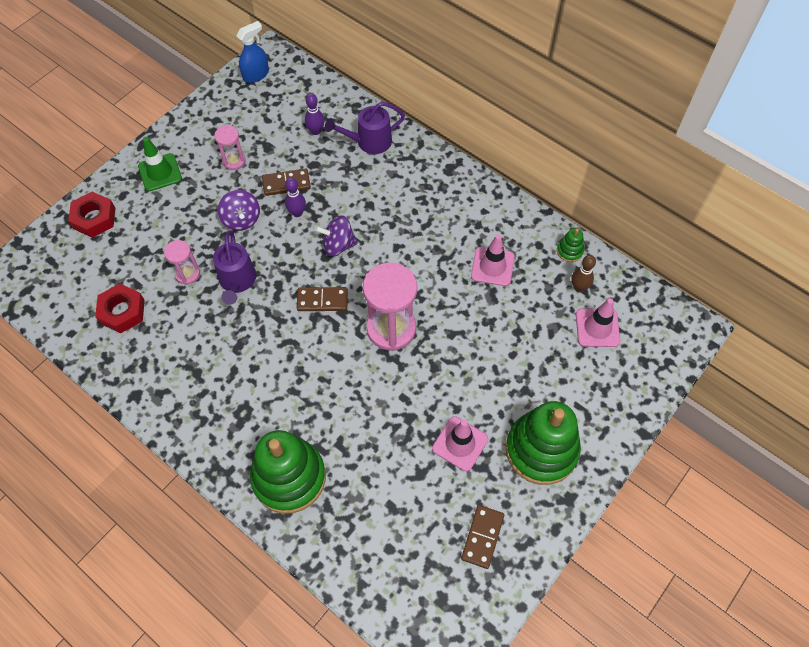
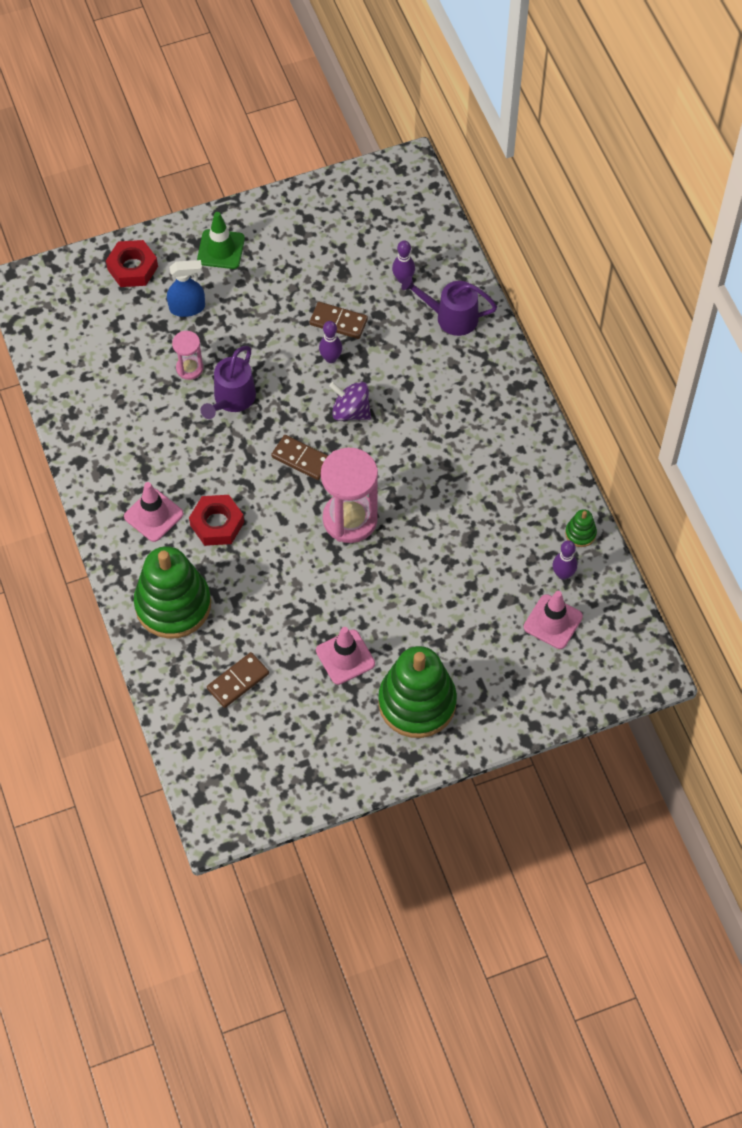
camera: 30 degrees right, 0 degrees up
red nut [95,284,145,334] -> red nut moved to [189,495,244,546]
pink hourglass [214,125,246,170] -> none
purple spinning top [218,190,260,231] -> none
blue spray bottle [237,21,269,83] -> blue spray bottle moved to [167,260,205,317]
brown domino [461,505,504,569] -> brown domino moved to [207,652,269,708]
pink traffic cone [471,234,515,286] -> pink traffic cone moved to [124,482,184,542]
brown bowling pin [571,255,596,292] -> purple bowling pin [553,540,577,580]

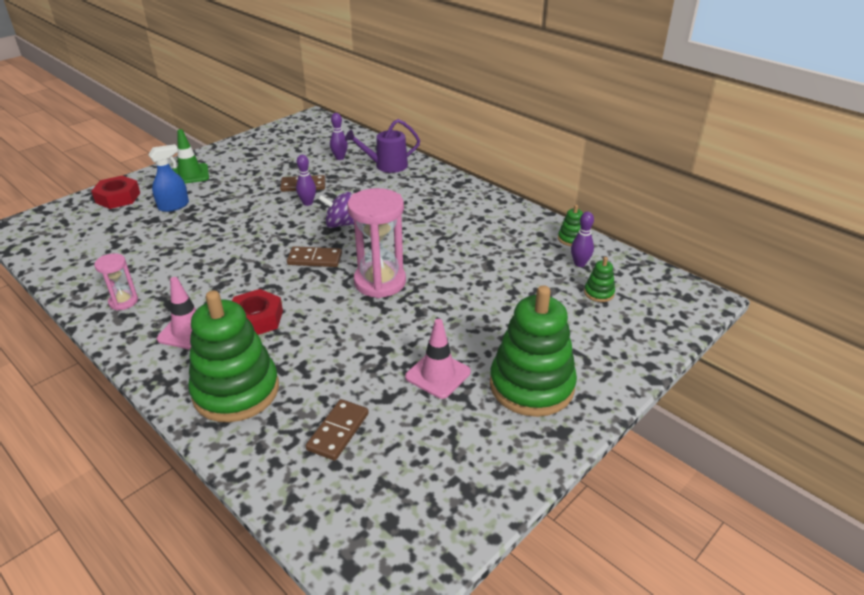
camera: 25 degrees left, 25 degrees down
pink hourglass [172,331,203,380] -> pink hourglass moved to [94,253,138,311]
purple watering can [200,346,256,419] -> none
pink traffic cone [524,591,583,649] -> green stacking toy [584,257,615,302]

